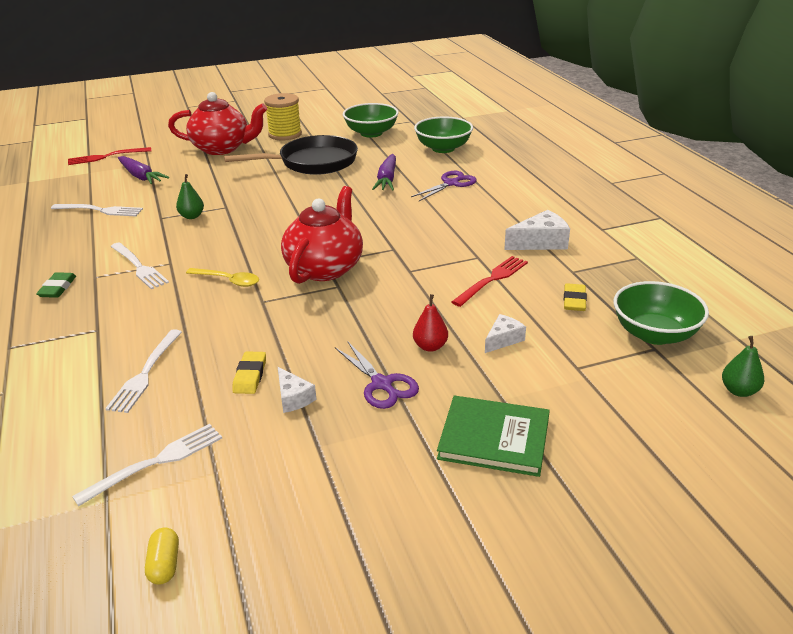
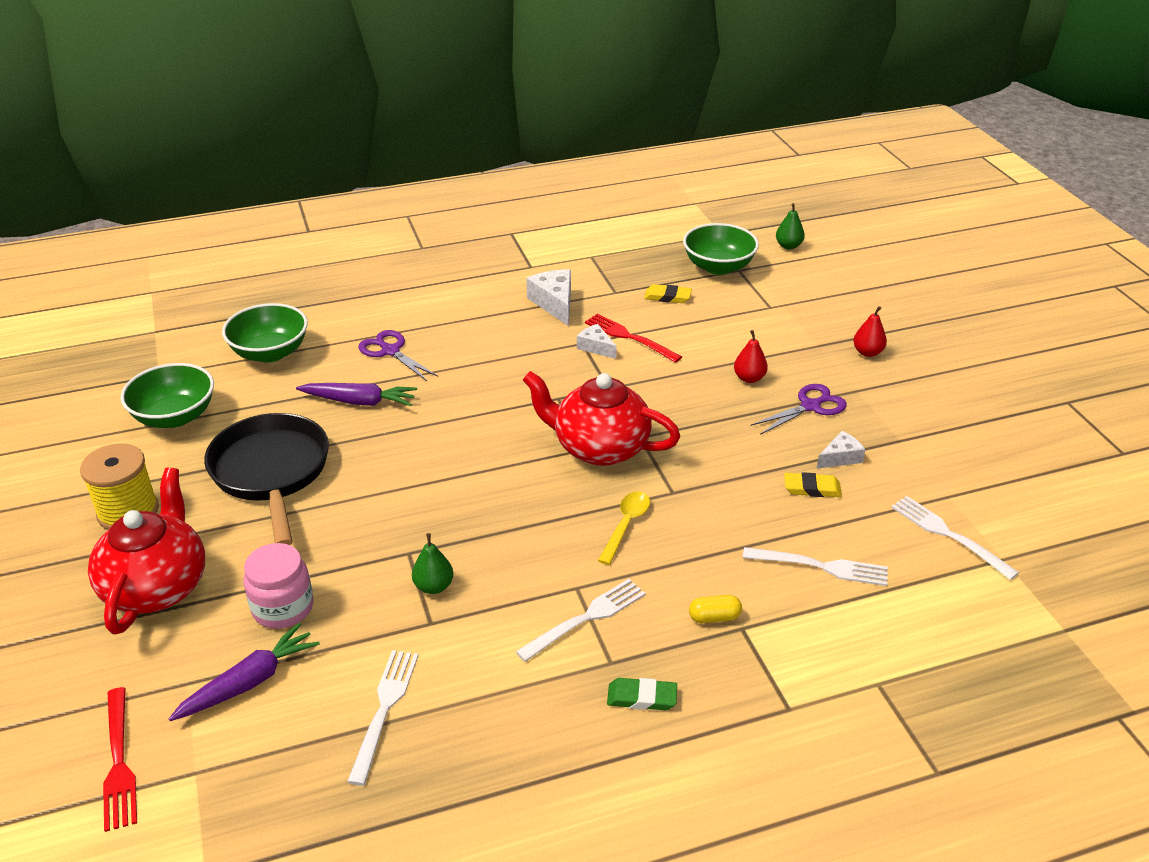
camera: 90 degrees left, 5 degrees up
yellow capsule [145,527,179,585] -> yellow capsule moved to [689,595,742,623]
green book [437,395,550,477] -> red pear [853,306,887,357]
white cheese [485,314,526,353] -> white cheese moved to [577,324,617,359]
none -> pink jar [244,543,314,629]

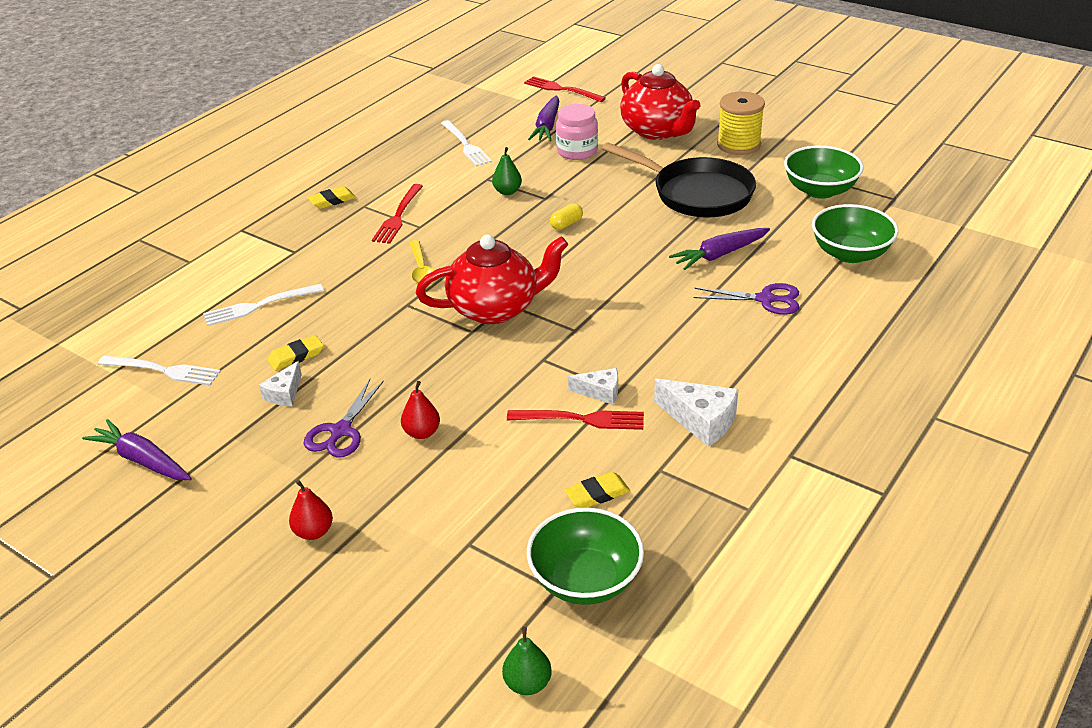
camera: 145 degrees right, 0 degrees up
white fork [516,579,646,662] -> red fork [372,184,423,244]
green eraser [607,678,677,710] -> yellow eraser [308,186,356,209]
yellow capsule [689,595,742,623] -> yellow capsule moved to [550,203,583,230]
none -> purple carrot [82,419,192,480]

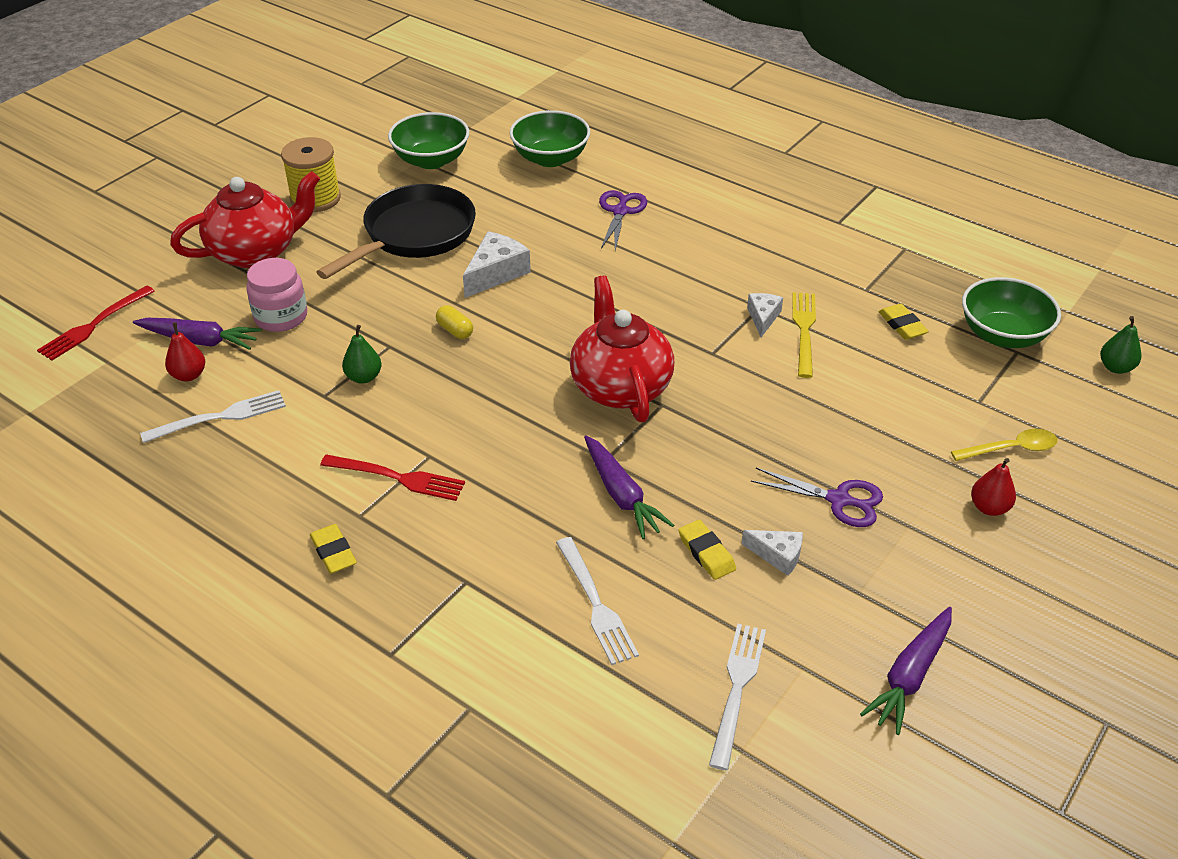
camera: 90 degrees left, 5 degrees up
red pear [401,381,440,439] -> red pear moved to [165,322,205,381]
yellow spoon [409,240,434,285] -> yellow spoon moved to [951,429,1058,461]
red fork [507,410,644,430] -> yellow fork [792,292,816,378]
white cheese [654,379,738,447] -> white cheese moved to [463,231,531,298]
purple carrot [669,228,770,270] -> purple carrot moved to [584,435,674,539]

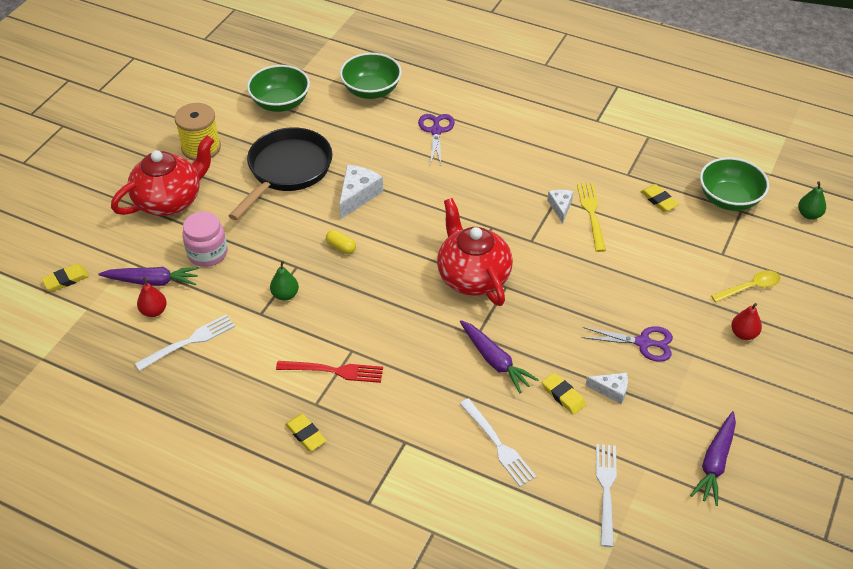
camera: 10 degrees left, 5 degrees up
red fork [37,285,155,361] -> yellow eraser [42,264,89,291]

